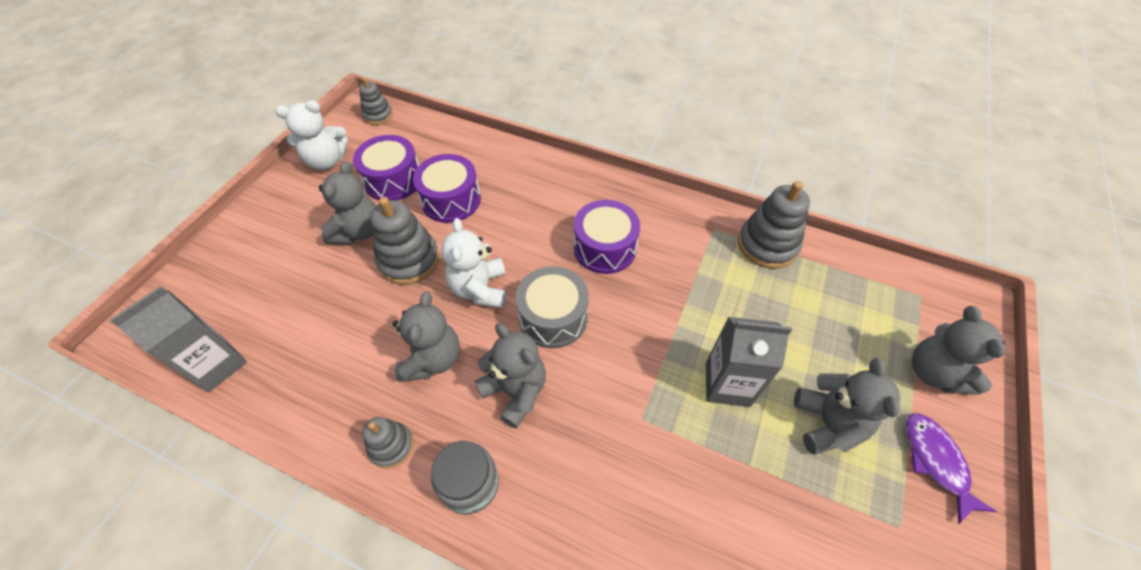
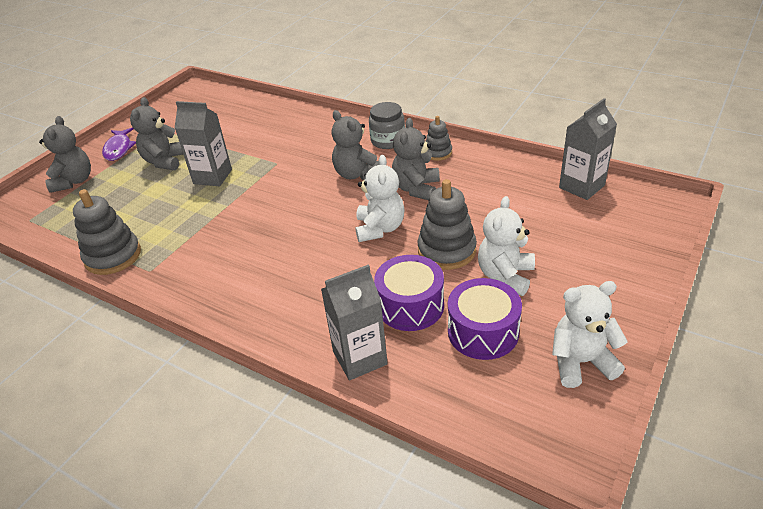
camera: 170 degrees left, 15 degrees down
grey teddy bear [319,161,376,244] -> white teddy bear [478,196,535,296]
grey stacking toy [359,78,393,125] -> none
grey drum [516,266,589,348] -> none
purple drum [574,200,640,274] -> none
none -> grey carton [321,265,388,381]

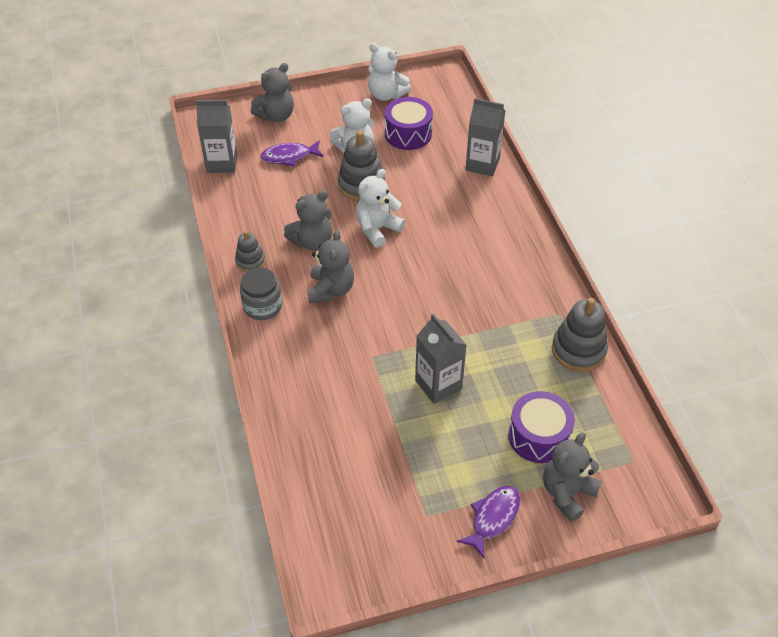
camera: 140 degrees left, 10 degrees up
grey teddy bear [130,97,183,170] -> grey teddy bear moved to [250,63,294,122]
purple drum [374,255,444,331] -> purple drum moved to [508,391,575,463]
none -> purple fish [260,140,324,166]

